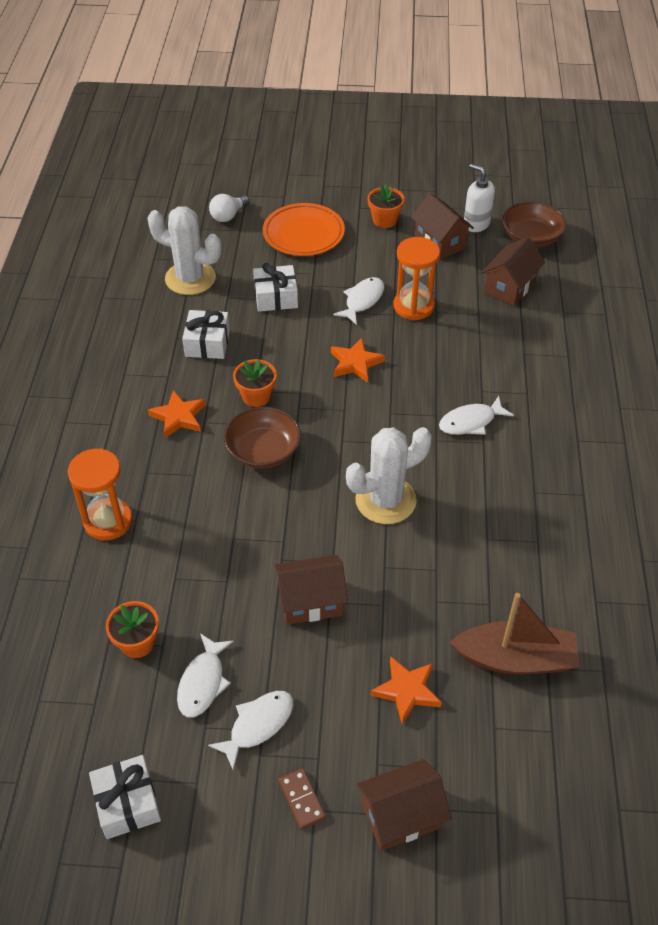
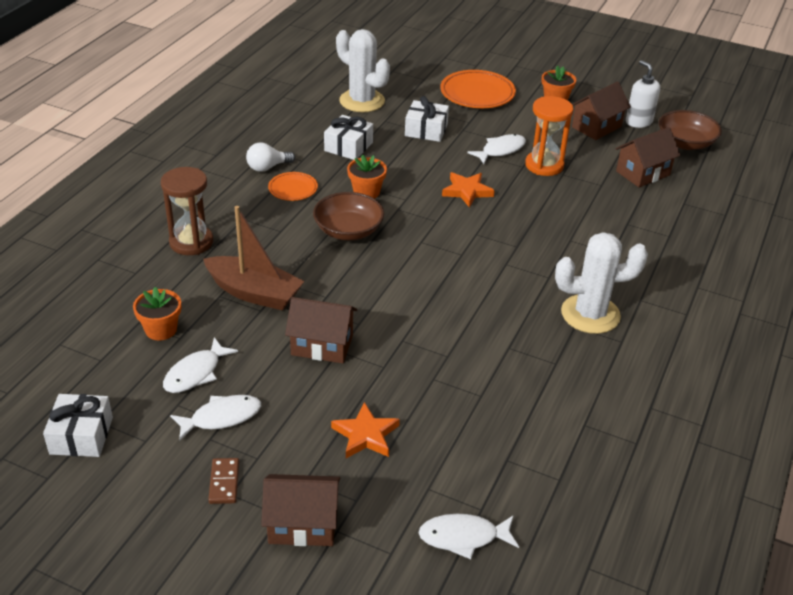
camera: 20 degrees right, 10 degrees down
orange hourglass [68,448,133,541] -> brown hourglass [161,167,213,255]
orange star [148,390,206,438] -> orange plate [268,172,318,201]
white light bulb [209,194,249,222] -> white light bulb moved to [246,143,295,172]
white cactus [346,427,432,524] -> white cactus moved to [555,232,648,334]
brown house [411,193,474,260] -> brown house turned 60 degrees clockwise [572,82,631,140]
white fish [439,396,514,435] -> white fish moved to [419,514,519,559]
brown boat [450,593,579,674] -> brown boat moved to [203,206,304,310]

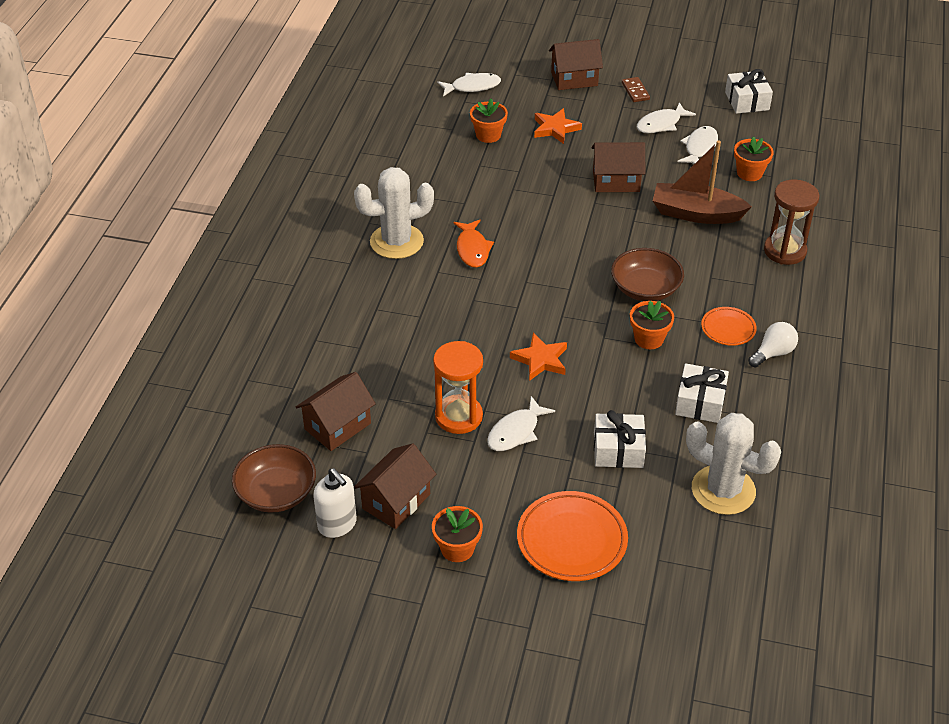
camera: 170 degrees right, 5 degrees up
none -> orange fish [453,220,494,268]
none -> orange flower pot [470,99,508,143]

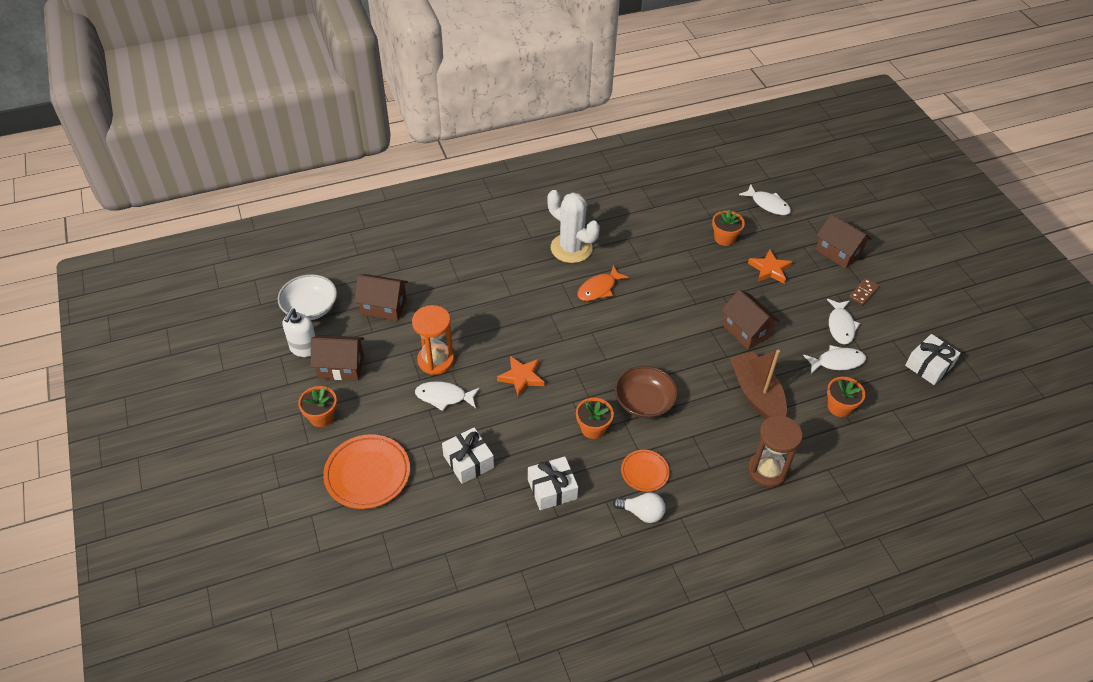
camera: 55 degrees right, 5 degrees up
brown bowl [232,444,316,513] -> white bowl [278,274,337,320]
white fish [637,102,696,133] -> white fish turned 105 degrees counterclockwise [827,299,860,344]
white cactus [686,413,781,515] -> none

